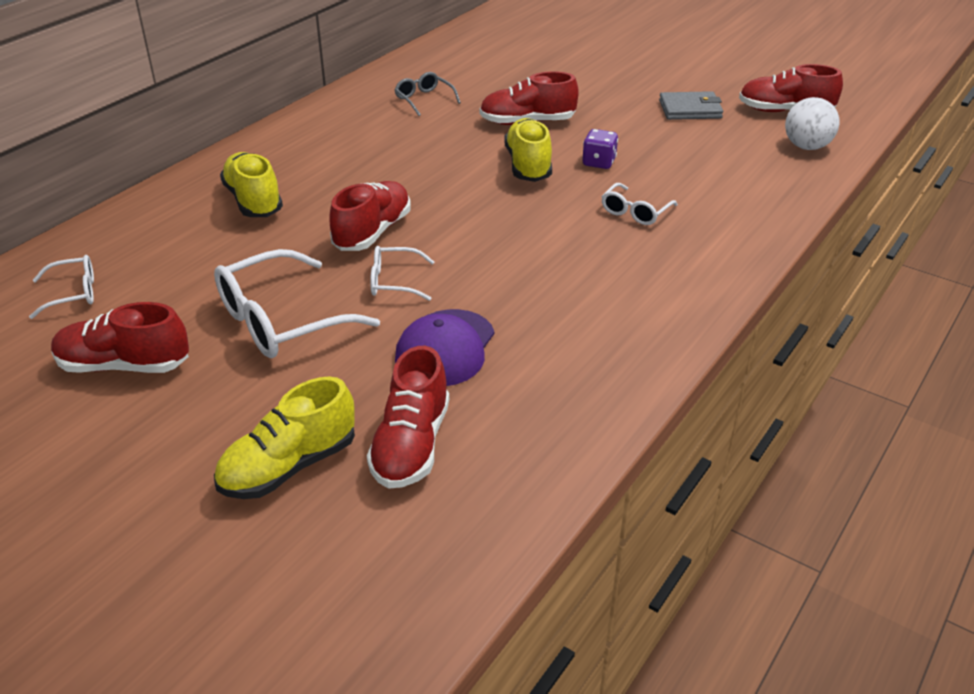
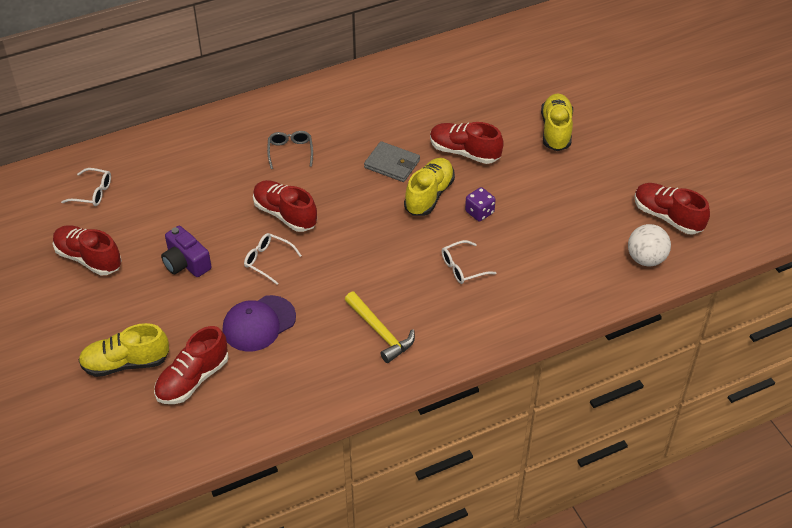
camera: 30 degrees right, 10 degrees up
white glasses [214,249,380,358] -> purple camera [161,226,211,277]
yellow shoe [220,152,283,217] -> yellow shoe moved to [541,94,573,151]
red shoe [329,181,411,251] -> red shoe turned 105 degrees counterclockwise [253,180,317,232]
grey glasses [394,72,461,116] -> grey glasses moved to [267,131,313,169]
grey wallet [659,91,723,120] -> grey wallet moved to [364,141,420,182]
none -> yellow hammer [345,292,415,363]

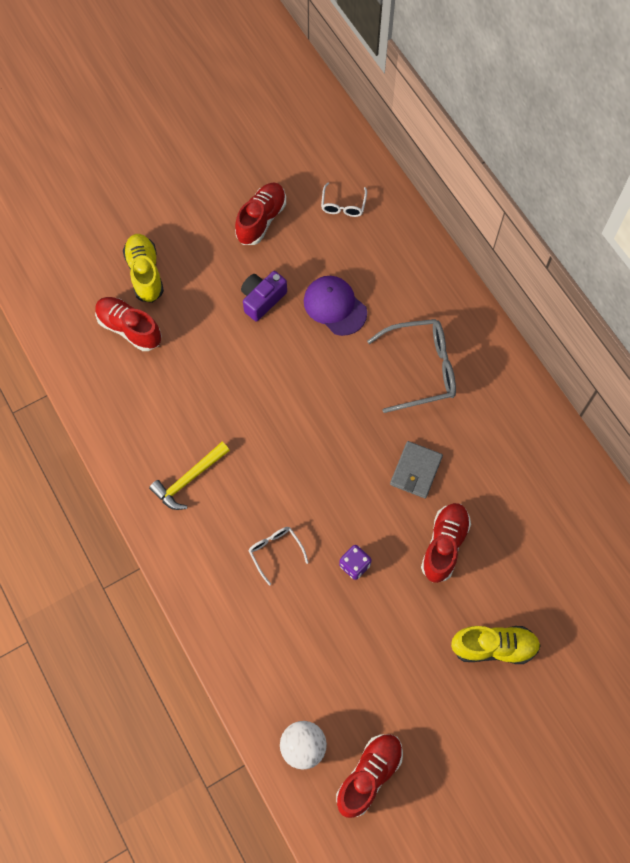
camera: 85 degrees right, 20 degrees up
purple cap [222,295,296,351] -> purple cap moved to [304,276,367,336]
white glasses [244,233,302,284] -> none
red shoe [253,180,317,232] -> none
grey glasses [267,131,313,169] -> grey glasses [367,319,456,413], size x1.89
yellow shoe [404,158,455,216] -> none

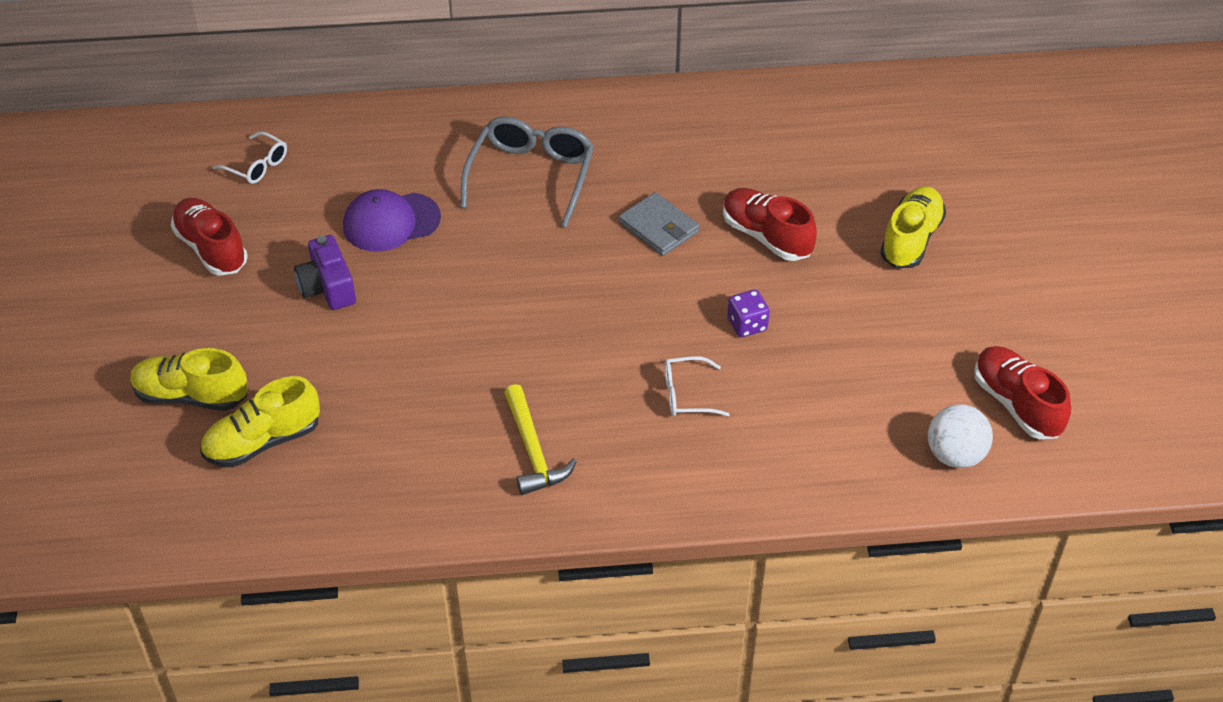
camera: 65 degrees left, 20 degrees down
red shoe [95,297,162,351] -> yellow shoe [200,376,320,467]

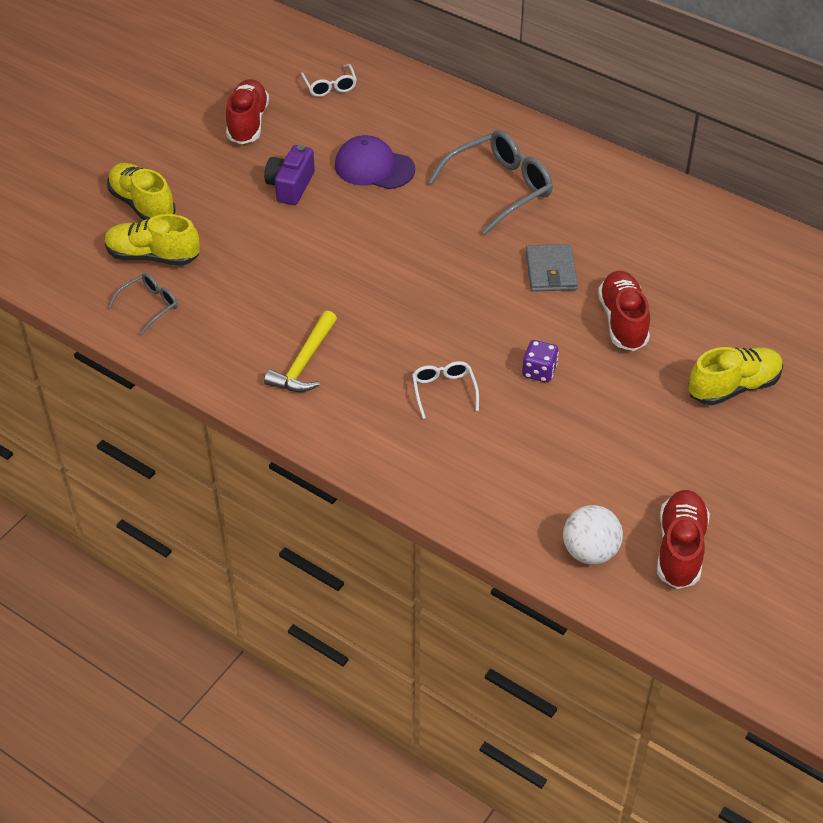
camera: 40 degrees right, 0 degrees up
white glasses [665,356,730,416] -> white glasses turned 45 degrees clockwise [412,361,479,419]
none -> grey glasses [108,273,178,335]

